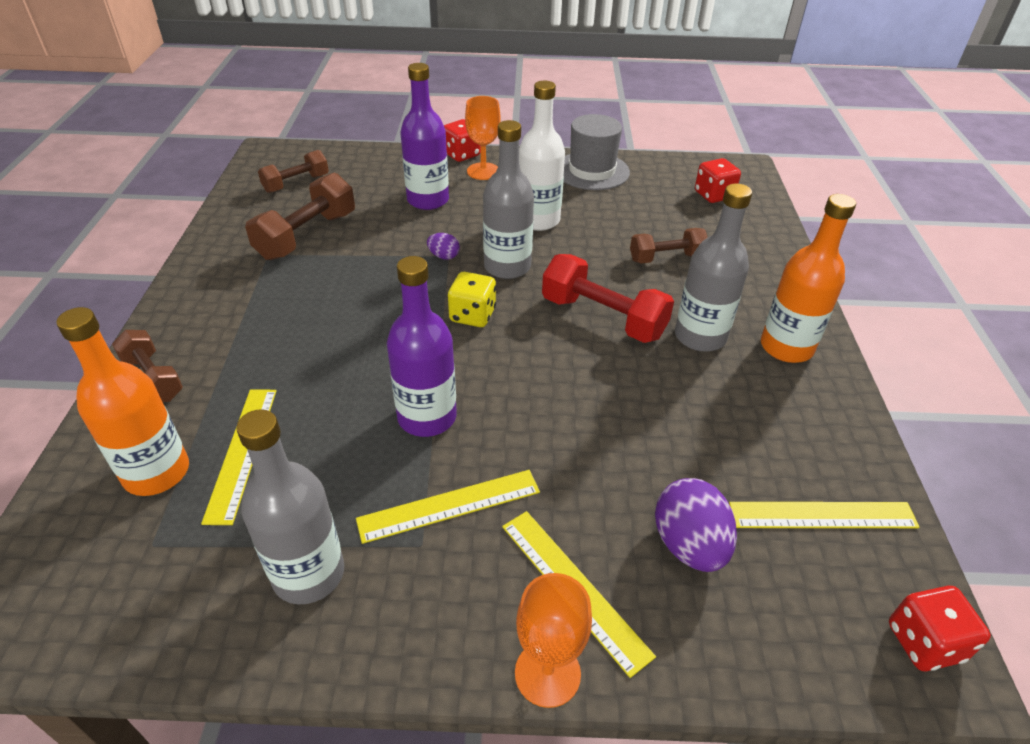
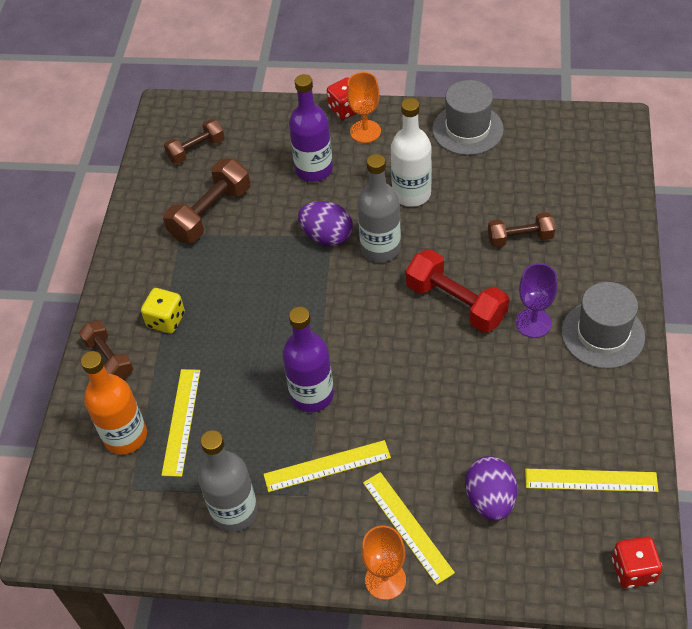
camera: 10 degrees right, 10 degrees up
purple egg [427,233,460,260] -> purple egg [298,201,353,246], size x1.95
yellow dice [448,272,496,327] -> yellow dice moved to [141,288,185,334]
grey bottle [675,183,752,352] -> purple goblet [516,263,558,338]
red dice [695,158,741,203] -> none
orange bottle [761,194,856,363] -> grey hat [562,282,645,369]

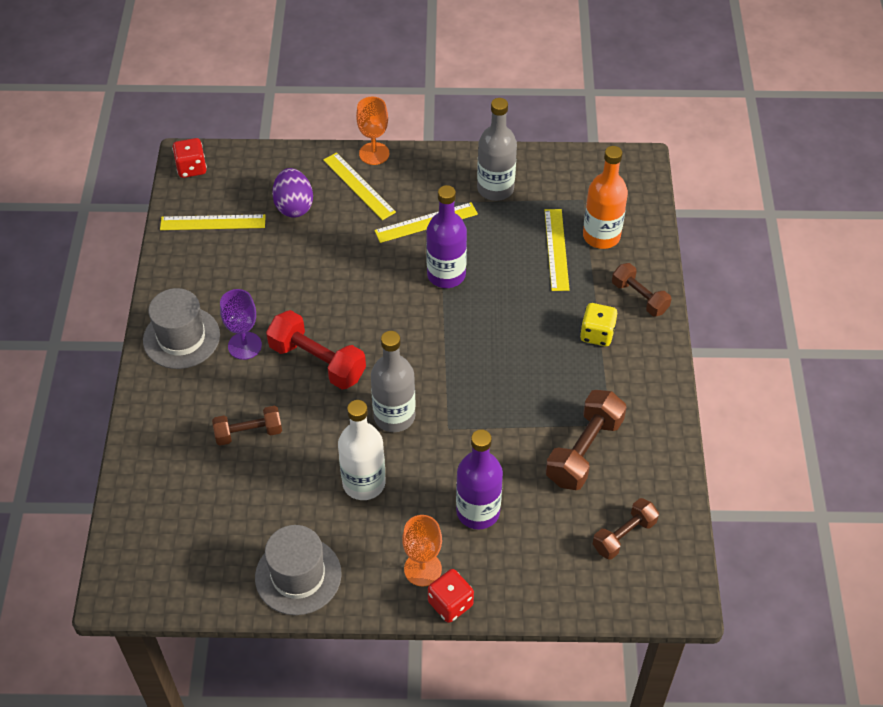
camera: 170 degrees right, 0 degrees up
purple egg [298,201,353,246] -> none

